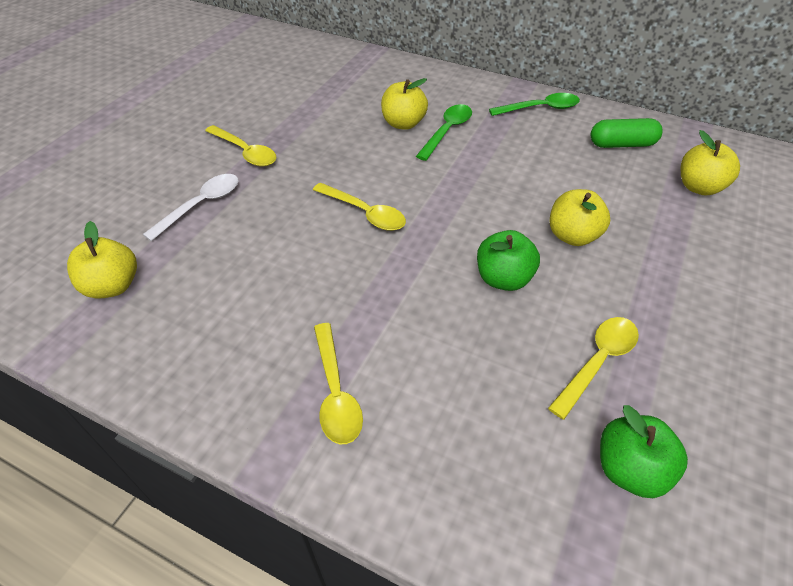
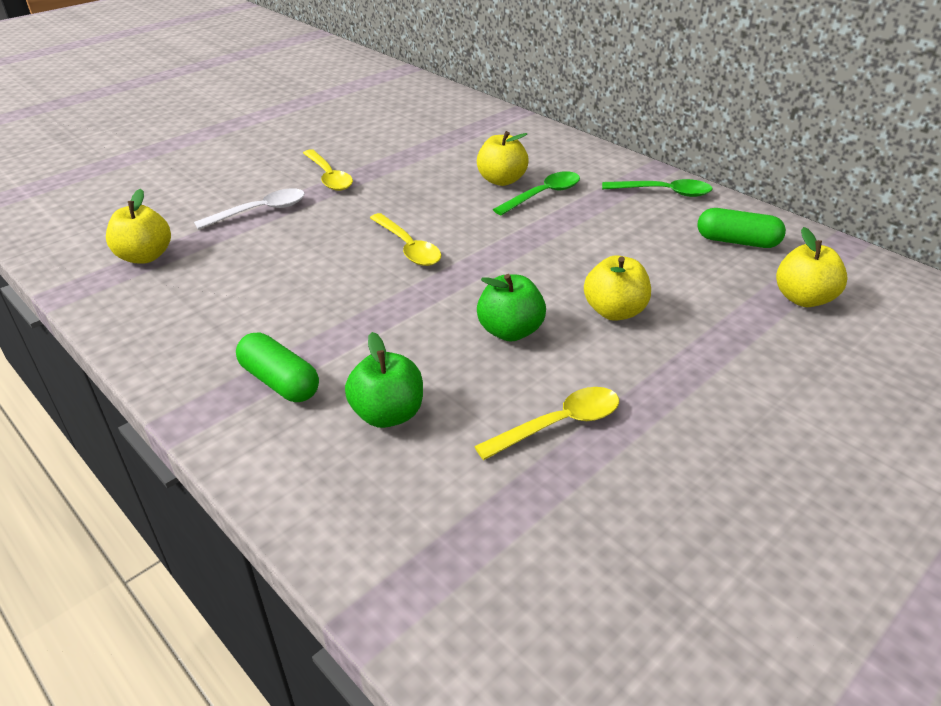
camera: 20 degrees right, 10 degrees down
yellow spoon [314,323,363,444] -> green capsule [236,332,319,402]
green apple [600,405,688,498] -> green apple moved to [345,332,423,428]

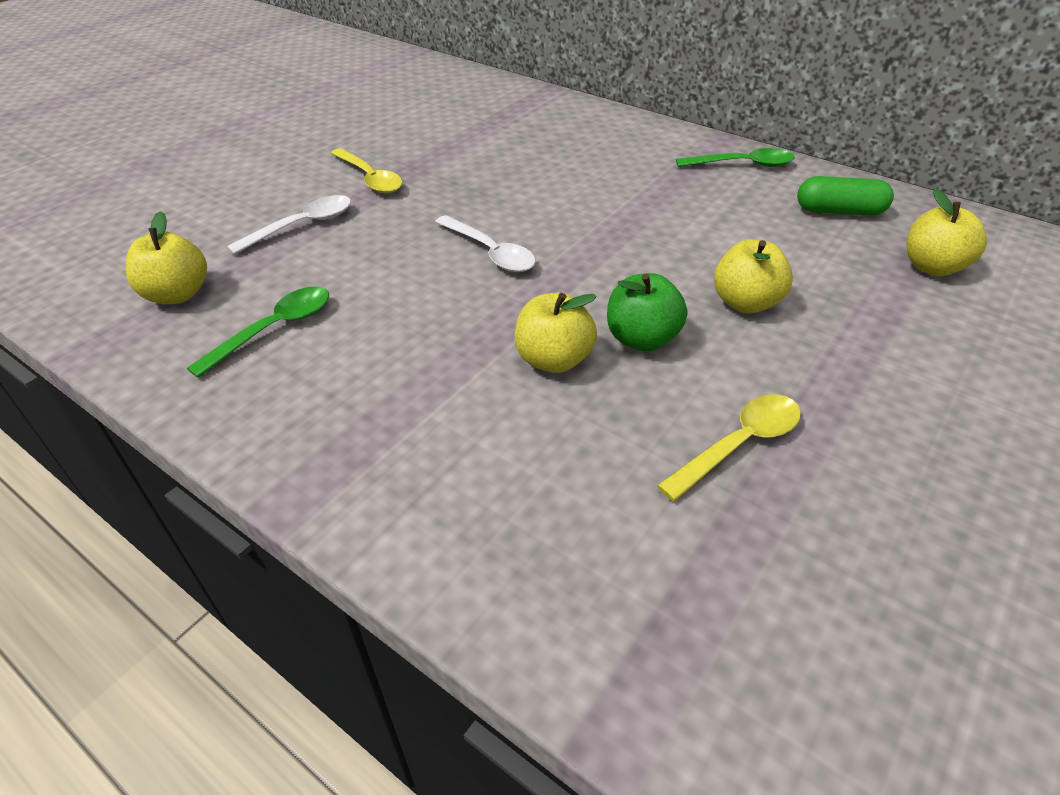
camera: 10 degrees left, 5 degrees up
green capsule [236,332,319,402] -> none
green apple [345,332,423,428] -> none
yellow spoon [370,213,441,266] -> white spoon [435,215,536,272]
yellow apple [477,131,529,186] -> yellow apple moved to [515,293,597,373]
green spoon [493,171,580,215] -> green spoon moved to [187,286,329,378]

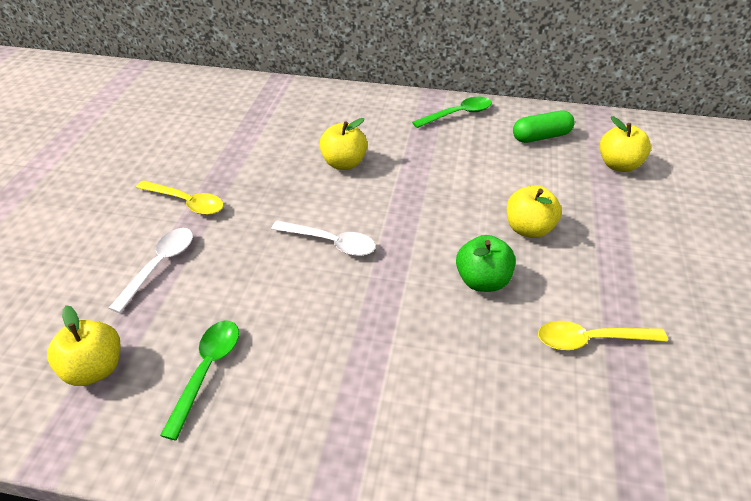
camera: 25 degrees left, 0 degrees up
yellow apple [515,293,597,373] -> yellow apple moved to [320,118,367,170]
yellow spoon [657,394,801,501] -> yellow spoon turned 120 degrees counterclockwise [538,321,668,350]

